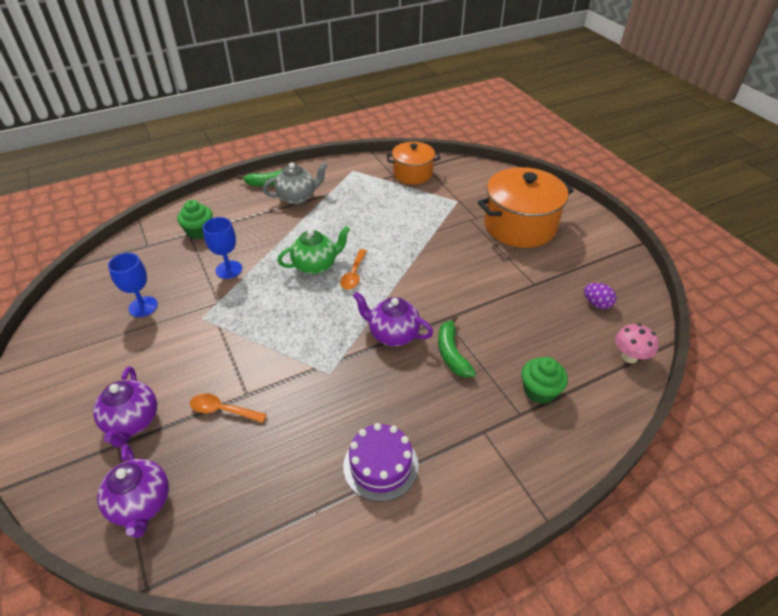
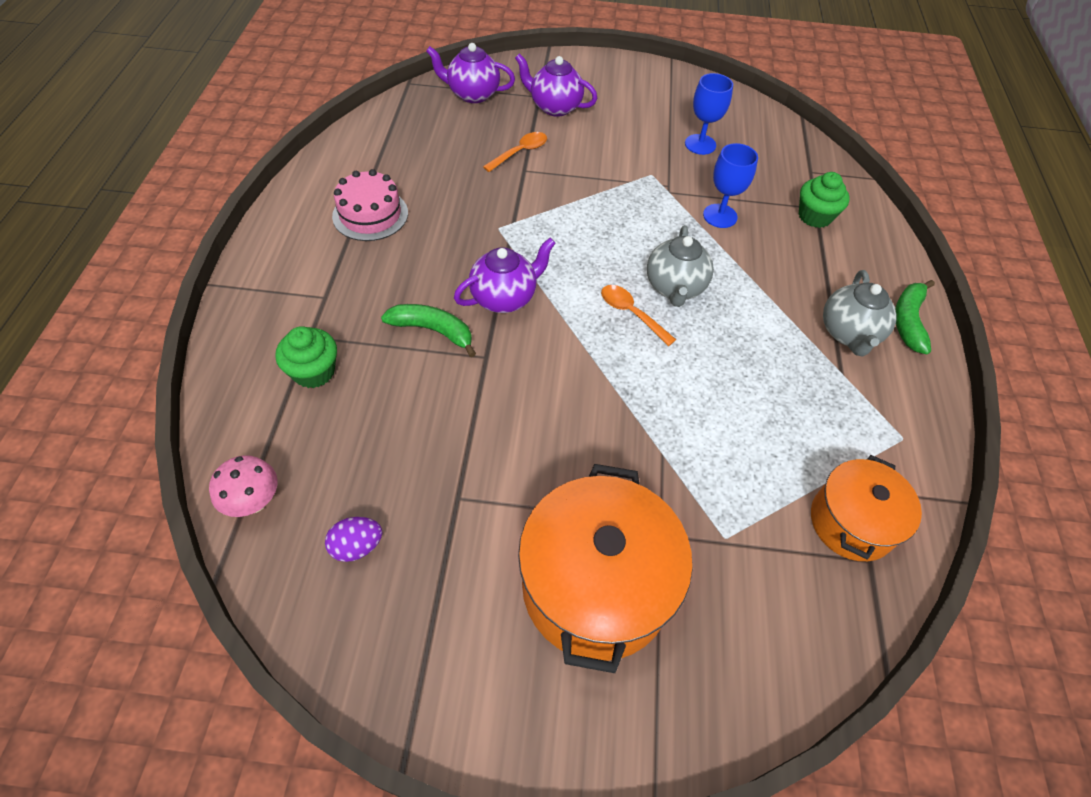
camera: 120 degrees right, 10 degrees up
green teapot [277,226,350,275] -> grey teapot [647,225,714,307]
purple cake [343,423,419,502] -> pink cake [332,169,408,241]

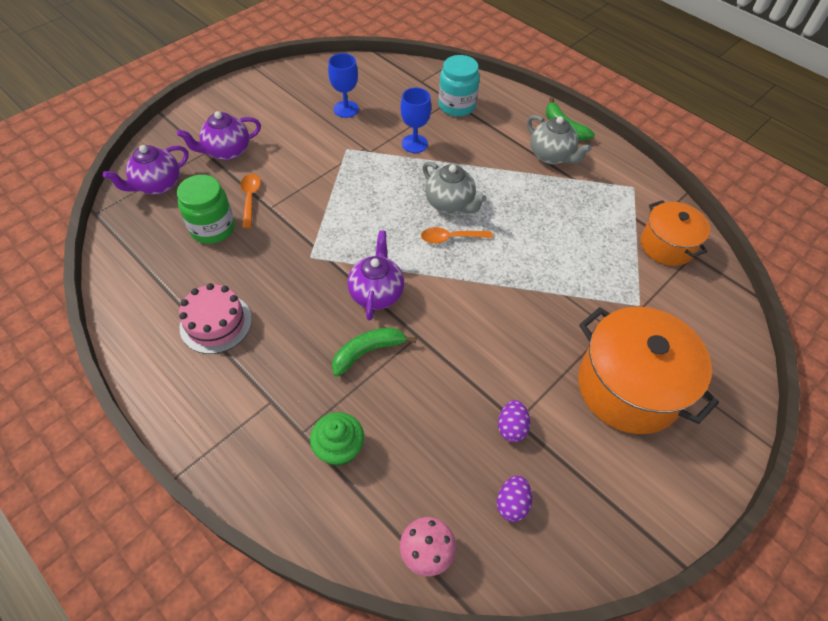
camera: 50 degrees left, 0 degrees up
green cupcake [799,172,850,228] -> turquoise jar [438,55,480,117]
none -> green jar [177,175,235,244]
none -> purple egg [498,400,530,442]

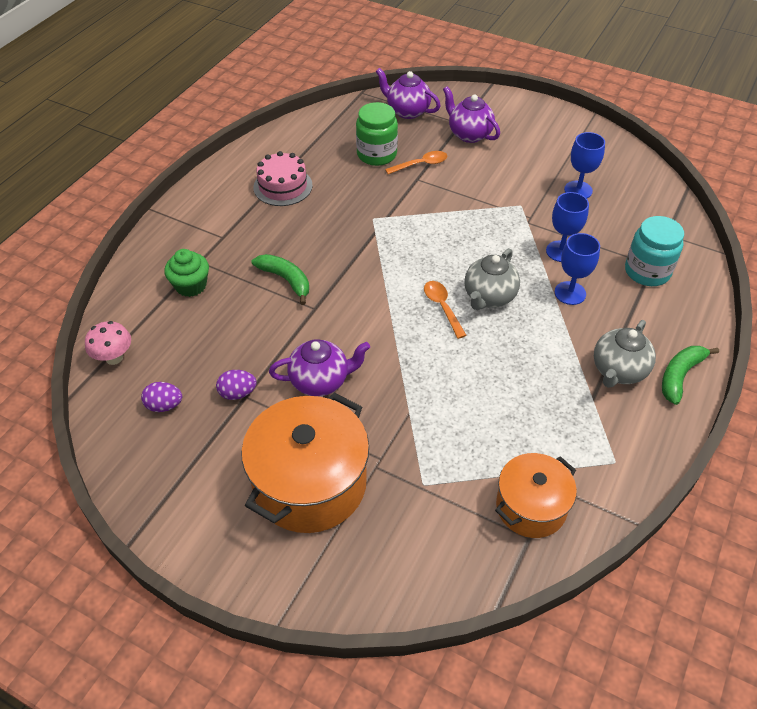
camera: 75 degrees right, 5 degrees down
purple teapot [348,230,404,321] -> purple teapot moved to [269,339,370,396]
none -> blue goblet [555,233,600,305]

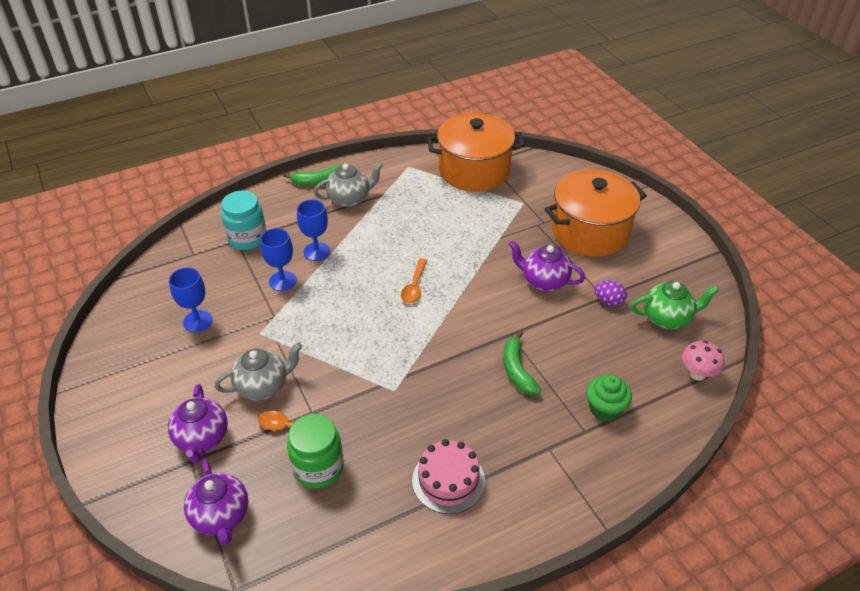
camera: 145 degrees left, 5 degrees down
purple egg [141,382,182,412] -> green teapot [631,281,719,329]
grey teapot [464,248,520,310] -> grey teapot moved to [214,342,303,401]
orange pot [495,453,577,538] -> orange pot [427,113,525,192], size x1.64

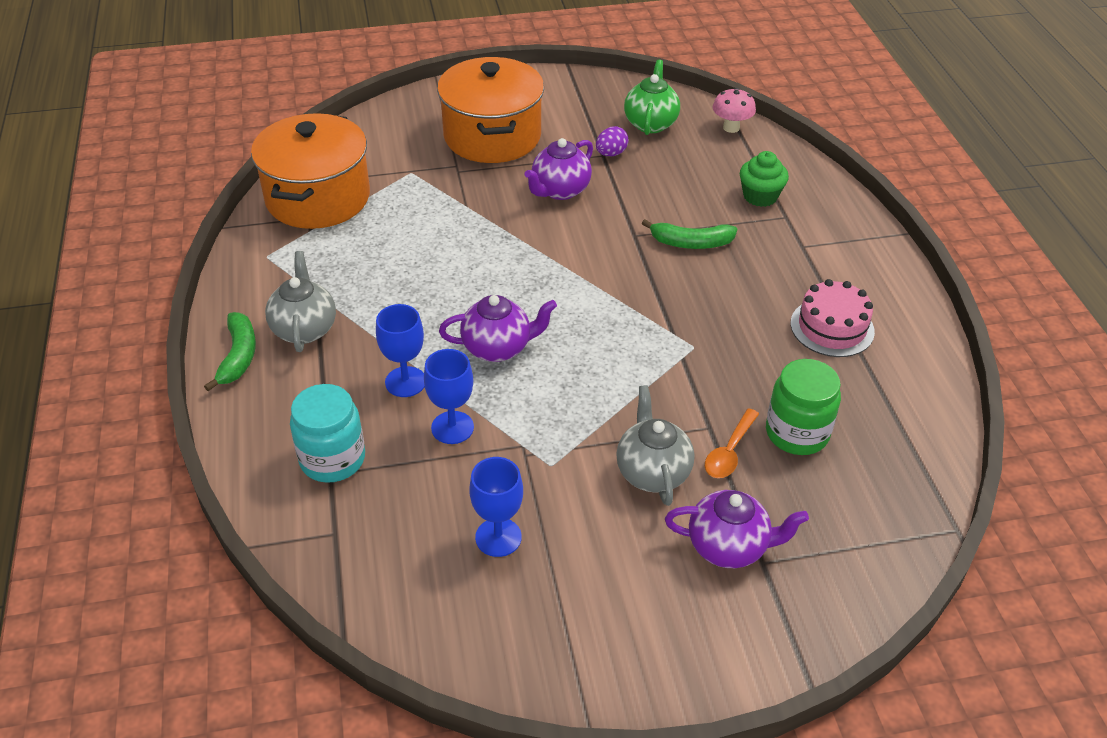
camera: 75 degrees left, 0 degrees up
purple teapot [184,459,248,545] -> purple teapot moved to [439,295,557,362]
orange spoon [401,259,427,303] -> none

